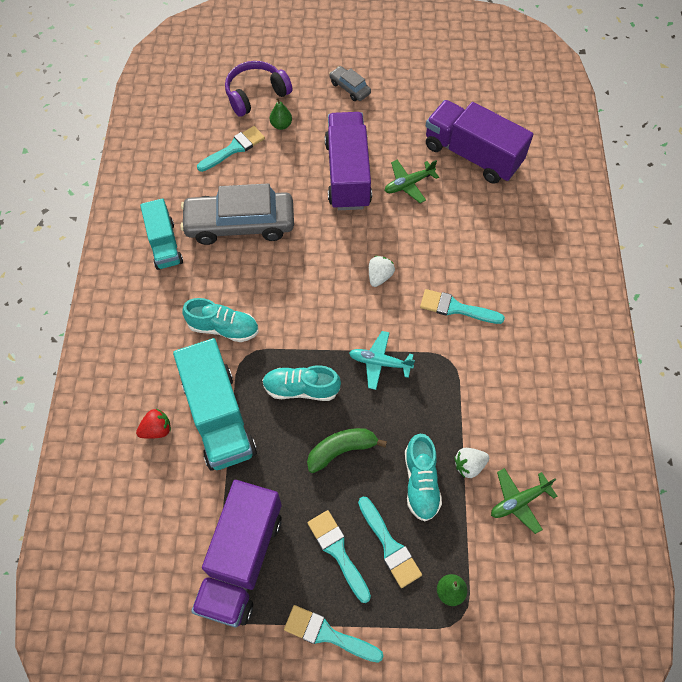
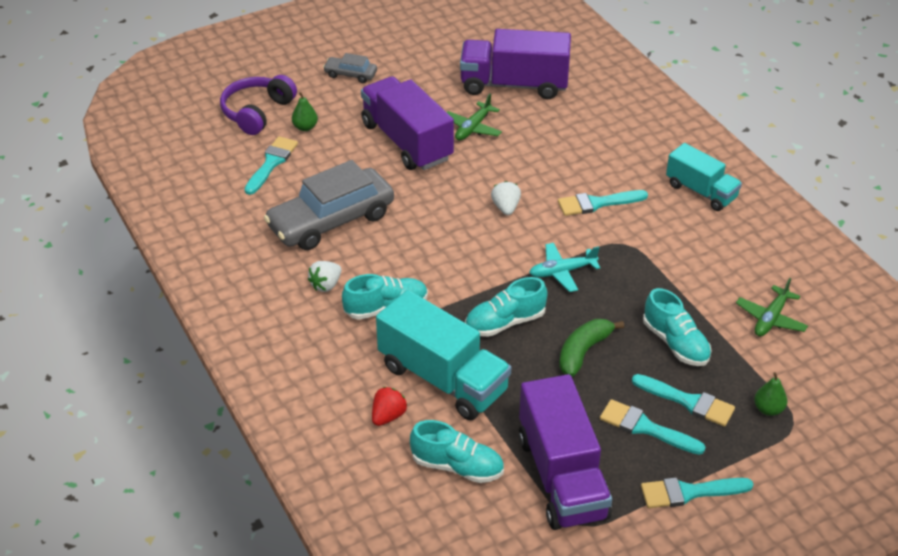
camera: 30 degrees left, 20 degrees down
turquoise truck [140,198,183,270] -> turquoise truck moved to [666,143,742,211]
white strawberry [454,448,489,478] -> white strawberry moved to [308,261,341,292]
none -> turquoise shoe [410,420,504,483]

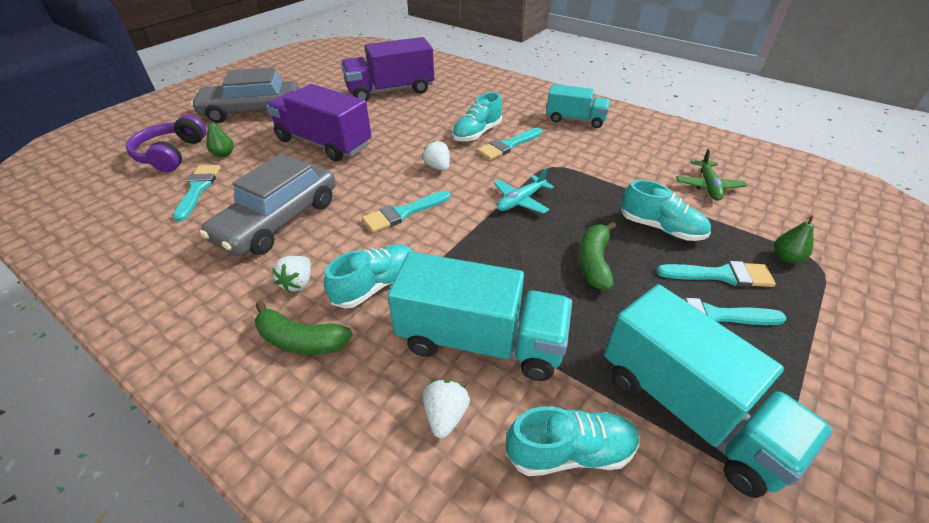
camera: 25 degrees left, 0 degrees up
grey car [323,53,377,83] -> grey car [190,67,300,123], size x2.17
red strawberry [372,387,407,426] -> white strawberry [423,380,470,438]
green plane [447,93,502,141] -> none
turquoise shoe [465,277,548,337] -> turquoise shoe moved to [452,92,502,142]
purple truck [519,374,612,530] -> turquoise truck [604,284,833,498]
turquoise brush [641,478,754,508] -> turquoise brush moved to [362,191,451,233]
none -> green banana [255,301,353,355]

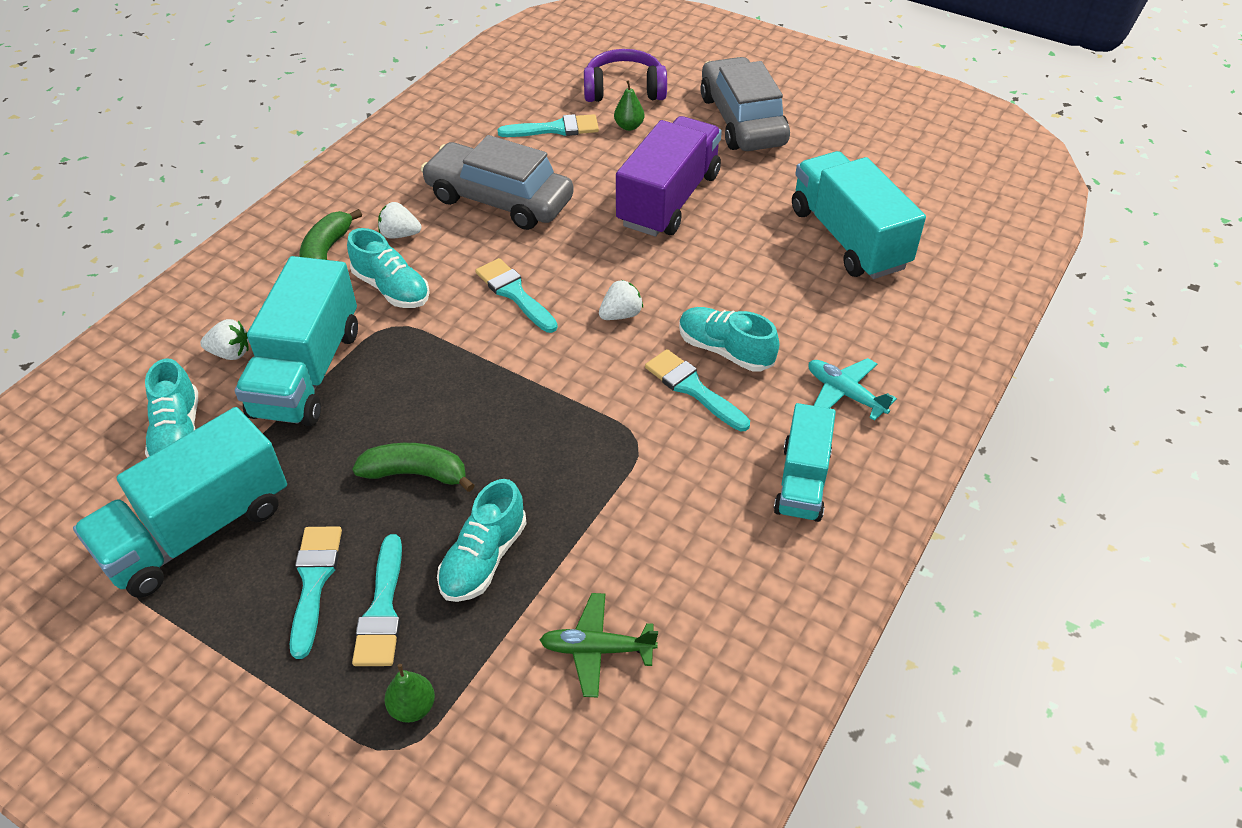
camera: 85 degrees right, 5 degrees up
purple truck [341,37,434,101] -> turquoise truck [792,151,926,279]
turquoise plane [494,168,554,214] -> turquoise plane moved to [809,358,897,421]

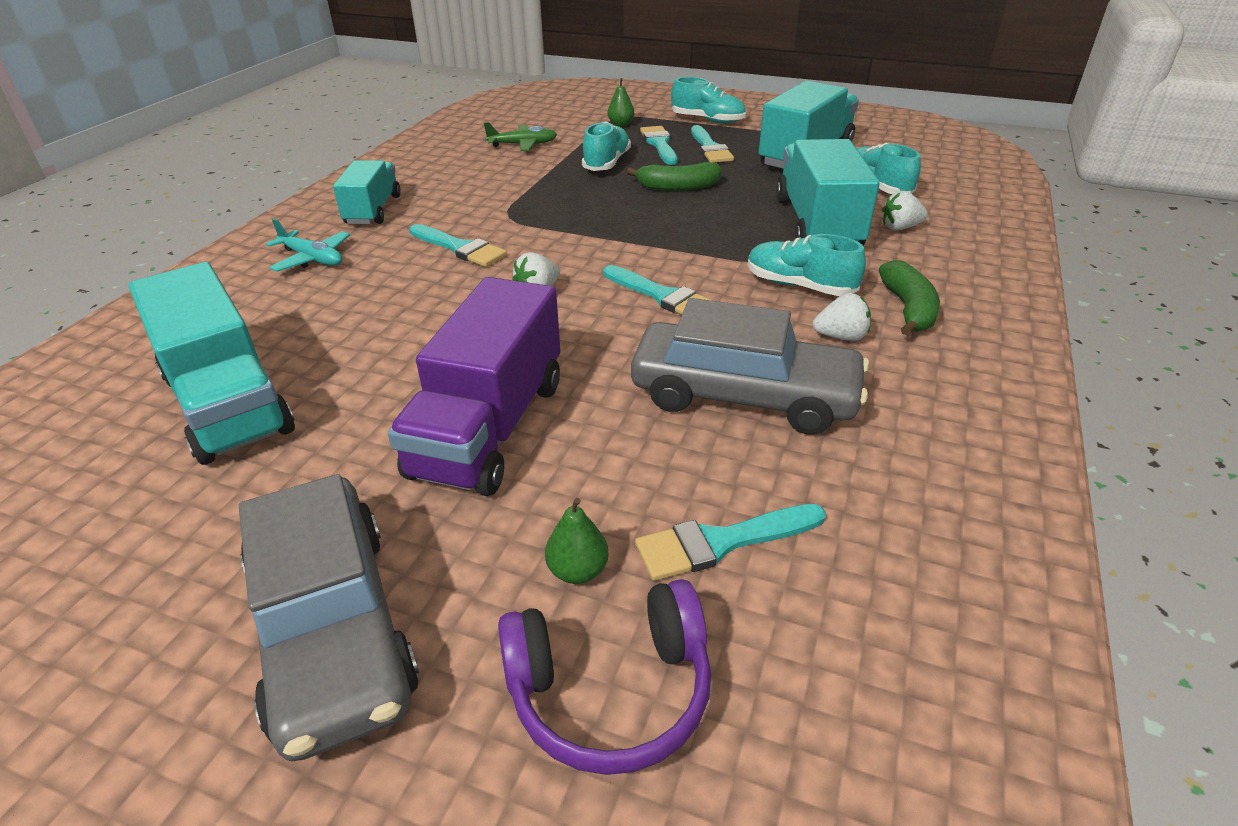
camera: 170 degrees right, 10 degrees down
turquoise shoe [679,307,779,372] -> turquoise shoe moved to [671,77,746,124]

